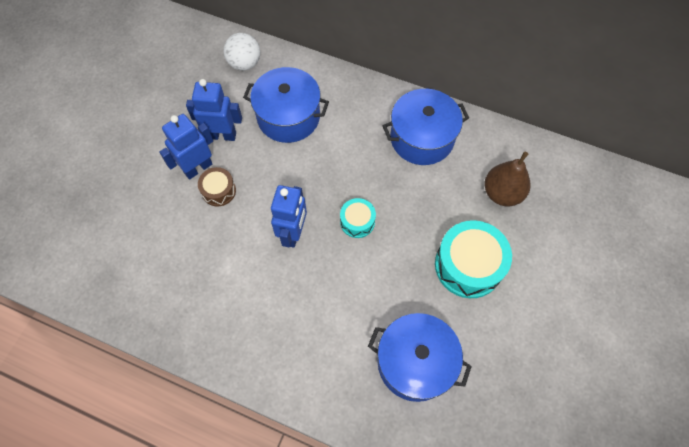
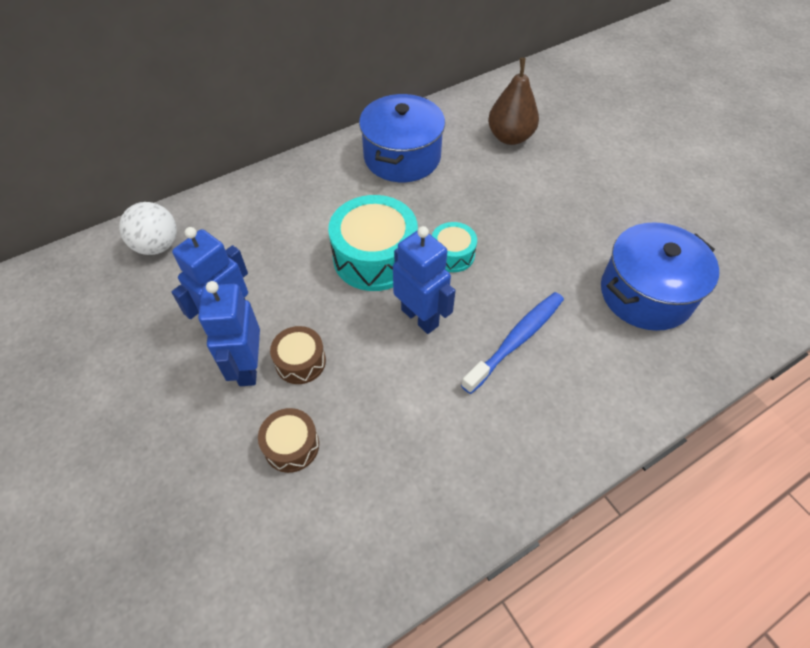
camera: 55 degrees left, 10 degrees down
blue pot [243,67,329,143] -> none
turquoise drum [435,220,512,298] -> turquoise drum moved to [328,195,418,291]
none -> brown drum [258,408,319,473]
none -> blue toothbrush [461,292,564,394]

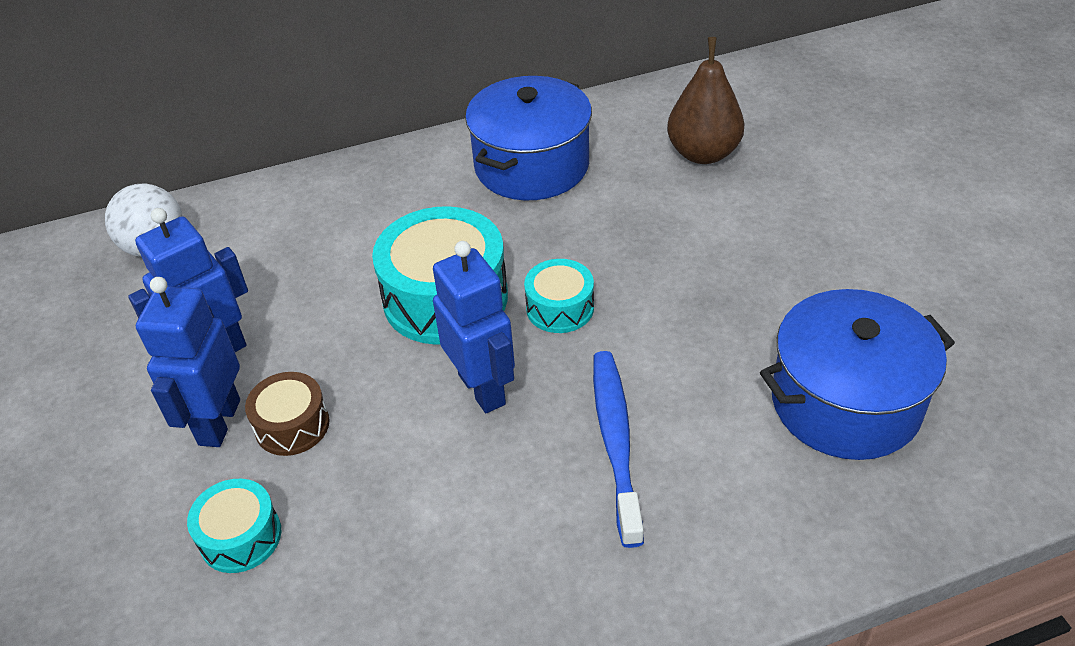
camera: 15 degrees right, 10 degrees down
brown drum [258,408,319,473] -> turquoise drum [187,479,281,573]
blue toothbrush [461,292,564,394] -> blue toothbrush turned 60 degrees counterclockwise [593,351,644,548]

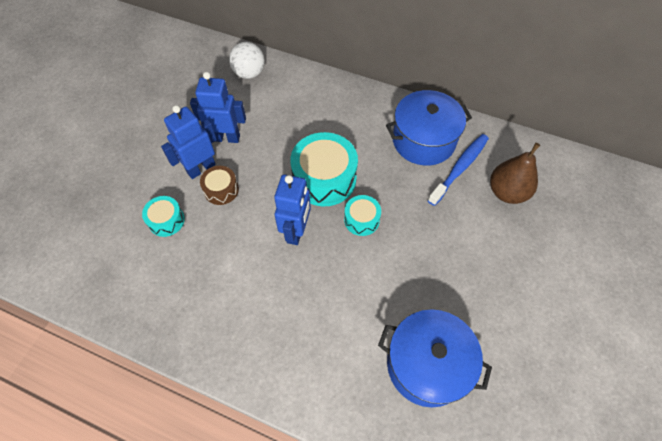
camera: 40 degrees right, 15 degrees up
blue toothbrush [593,351,644,548] -> blue toothbrush moved to [428,134,489,206]

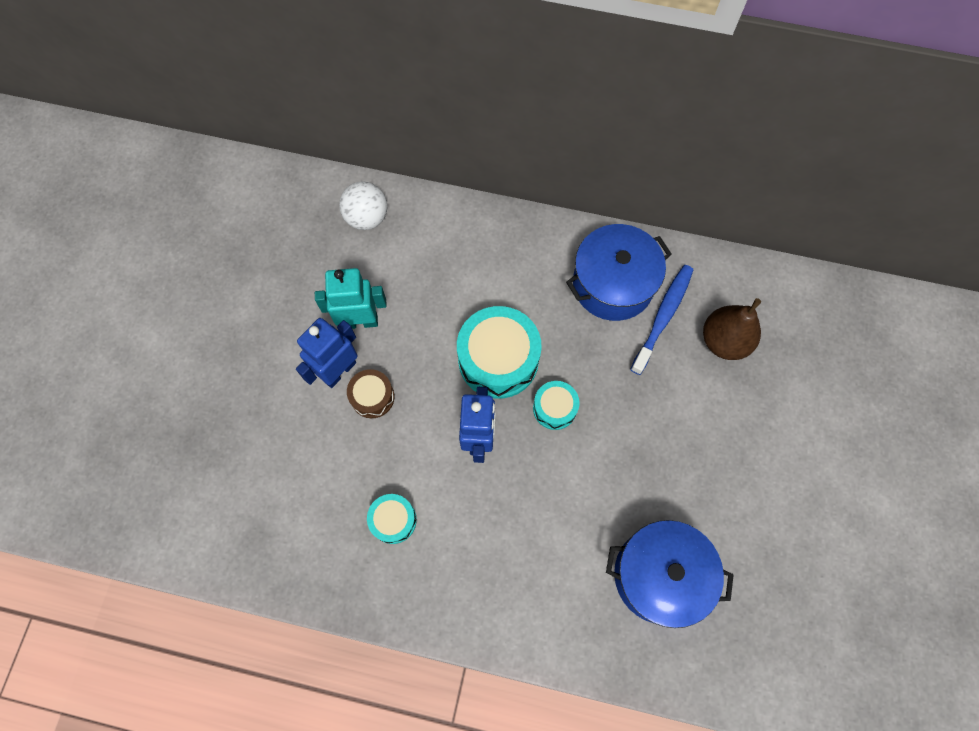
camera: 10 degrees left, 10 degrees up
turquoise drum [142,196,185,237] -> turquoise drum moved to [367,494,417,544]
blue robot [190,72,246,143] -> turquoise robot [315,268,387,329]

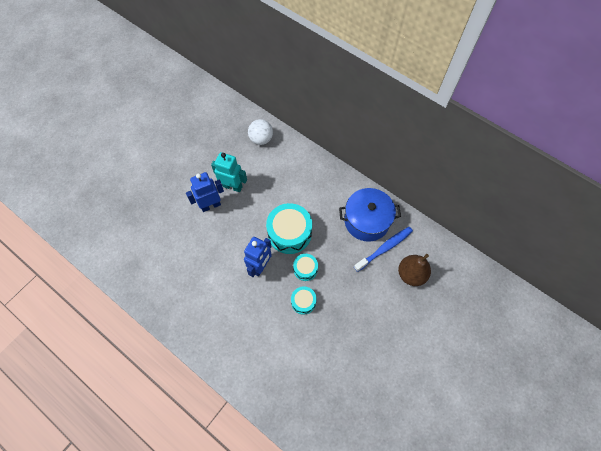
camera: 25 degrees right, 5 degrees down
brown drum [347,369,394,418] -> none
turquoise drum [367,494,417,544] -> turquoise drum moved to [291,286,317,315]
blue pot [606,520,734,628] -> none

